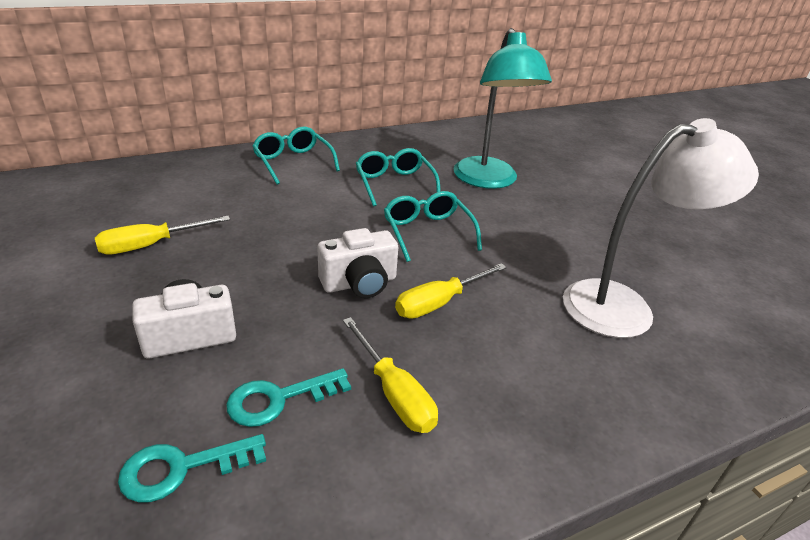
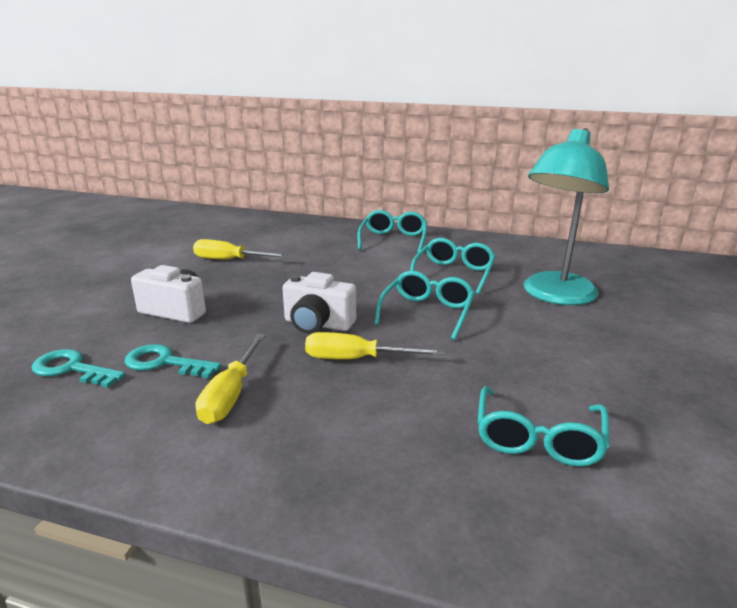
camera: 45 degrees right, 10 degrees down
white lamp [563,118,759,338] -> turquoise glasses [478,386,610,467]

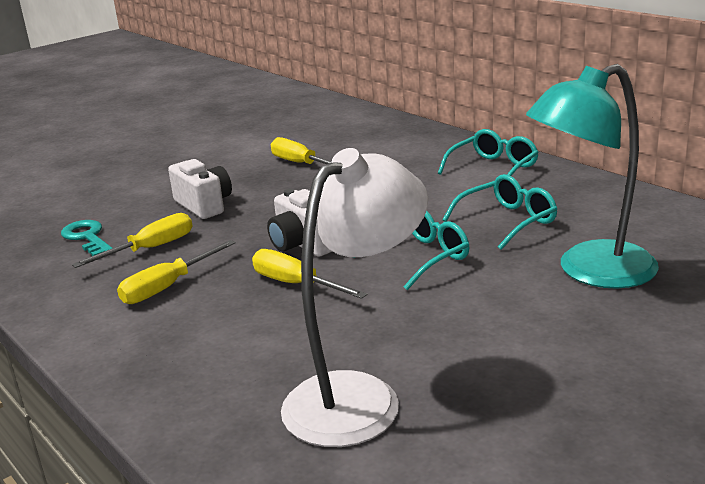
camera: 35 degrees right, 0 degrees up
turquoise key [124,344,221,378] -> yellow screwdriver [72,213,193,268]
turquoise glasses [478,386,610,467] -> white lamp [281,148,428,447]

